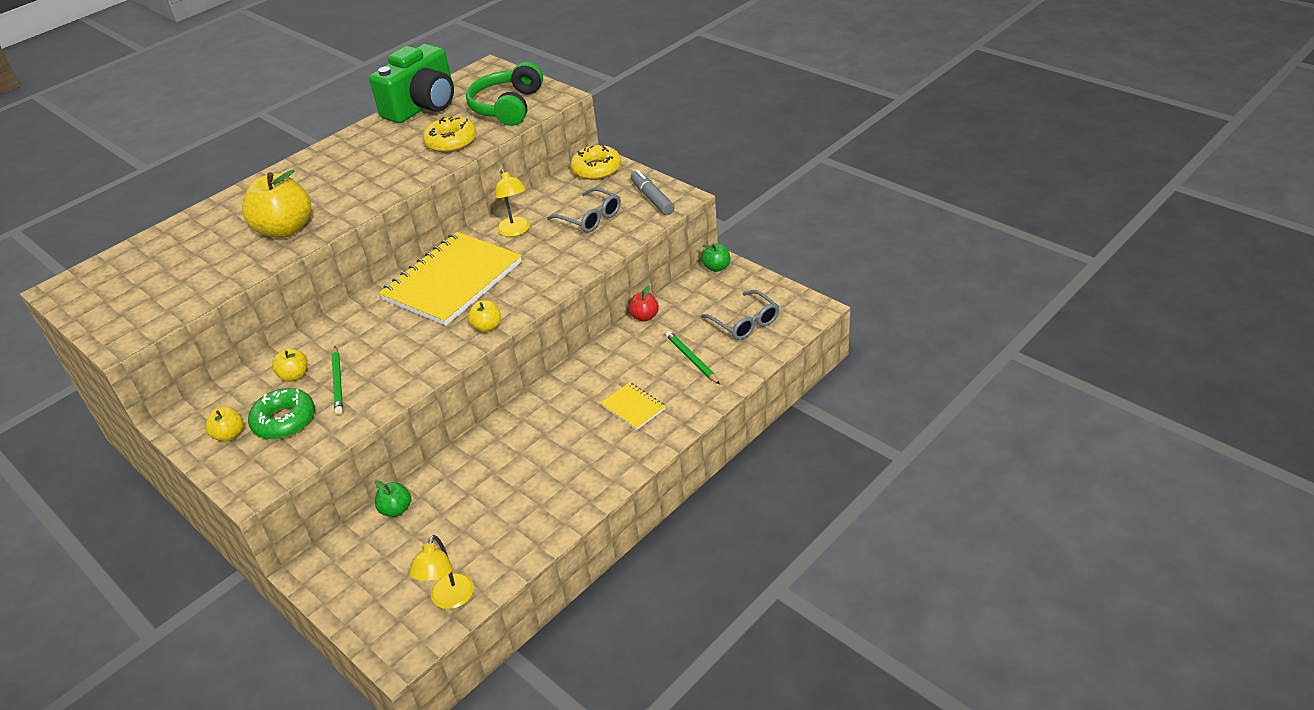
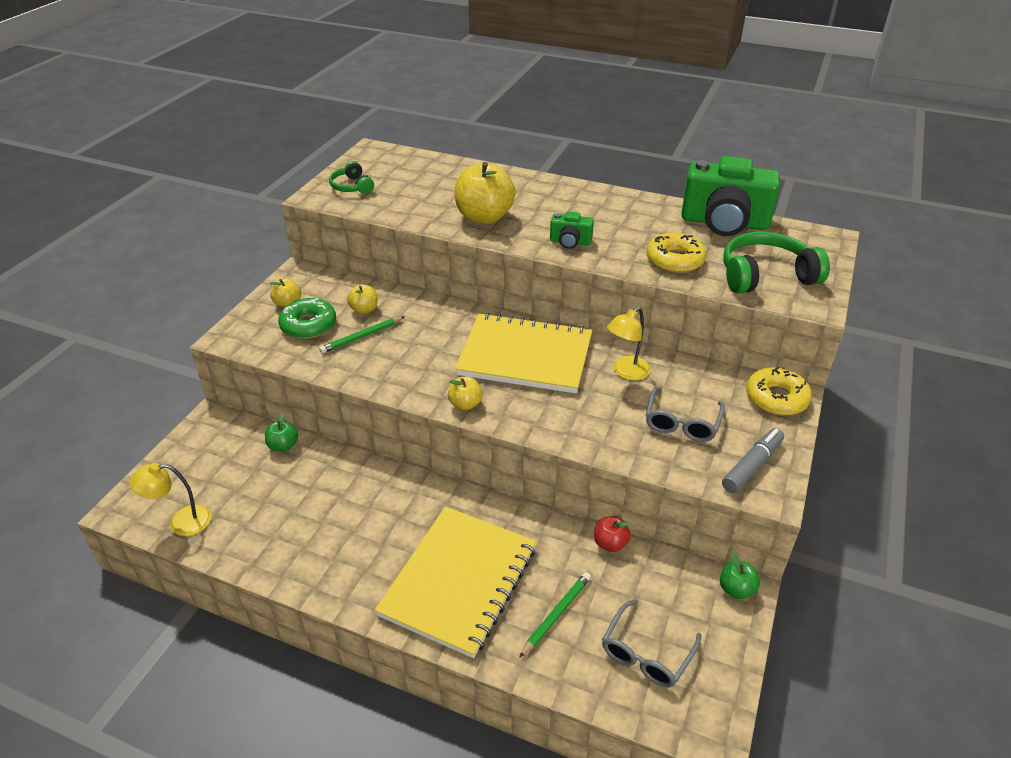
camera: 65 degrees right, 0 degrees up
yellow notebook [600,382,666,430] -> yellow notebook [375,506,536,658], size x2.31
none -> green headphones [329,161,374,194]
none -> green camera [550,211,594,249]

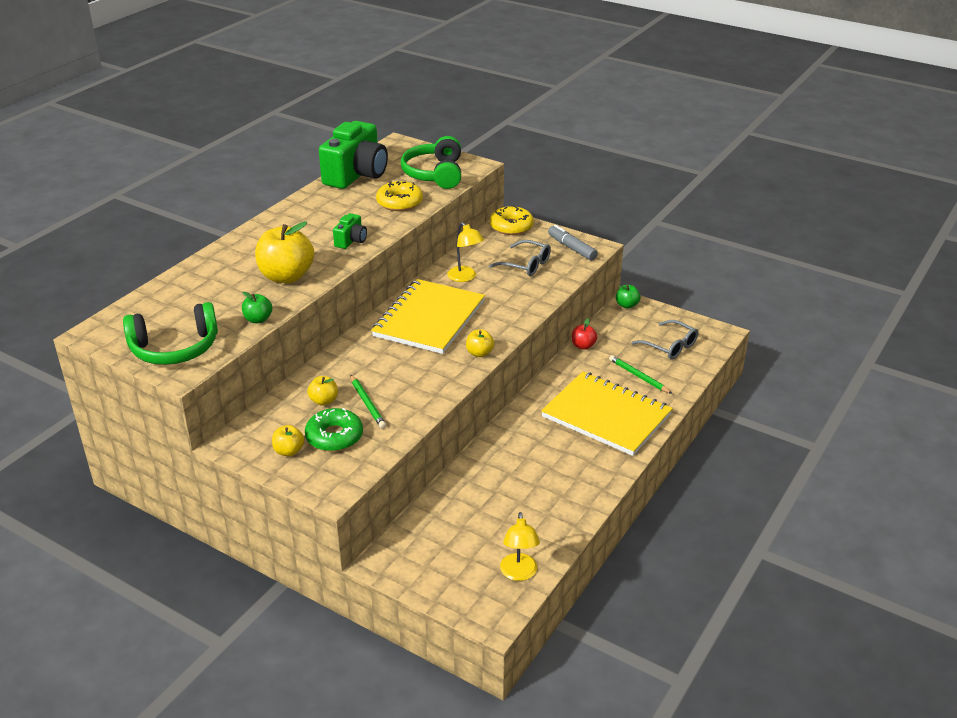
camera: 80 degrees left, 5 degrees down
green apple [265,413,298,452] -> green apple moved to [242,292,272,323]
green headphones [329,161,374,194] -> green headphones [123,302,218,365], size x1.79

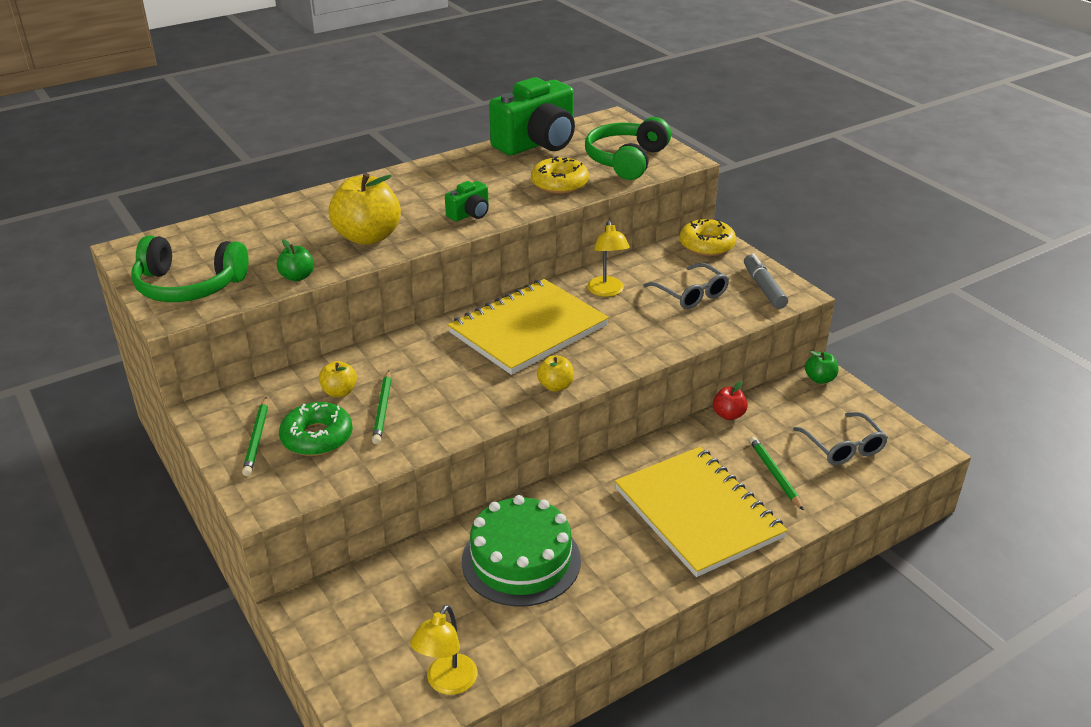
camera: 25 degrees right, 0 degrees up
yellow apple [272,425,304,456] -> green pencil [242,397,268,476]
none -> green cake [462,495,581,607]

